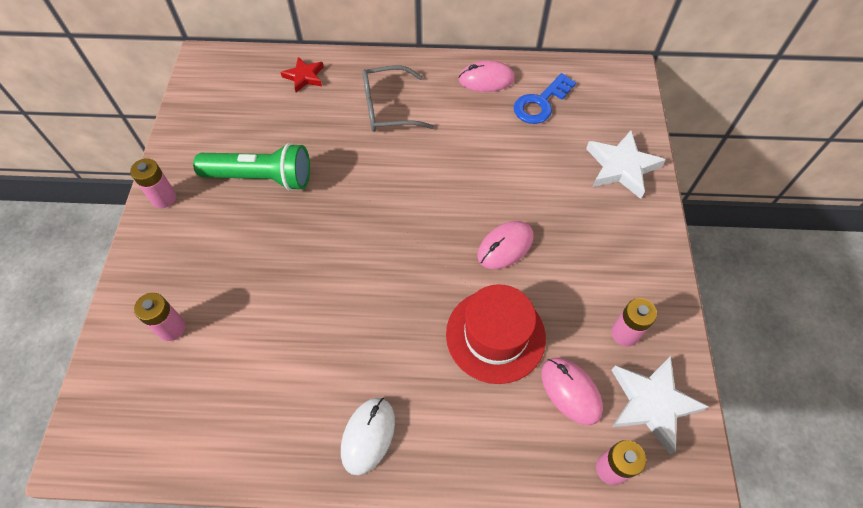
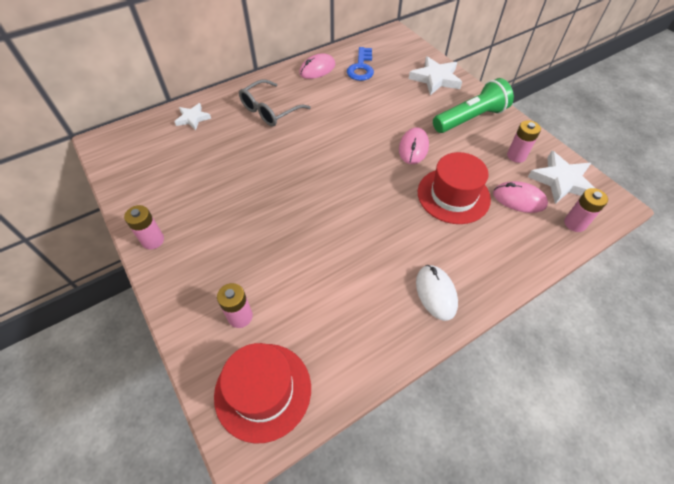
camera: 35 degrees left, 5 degrees down
green flashlight [193,143,310,191] -> green flashlight moved to [433,78,514,133]
red star [280,57,324,93] -> white star [174,103,211,130]
none -> red hat [214,343,311,444]

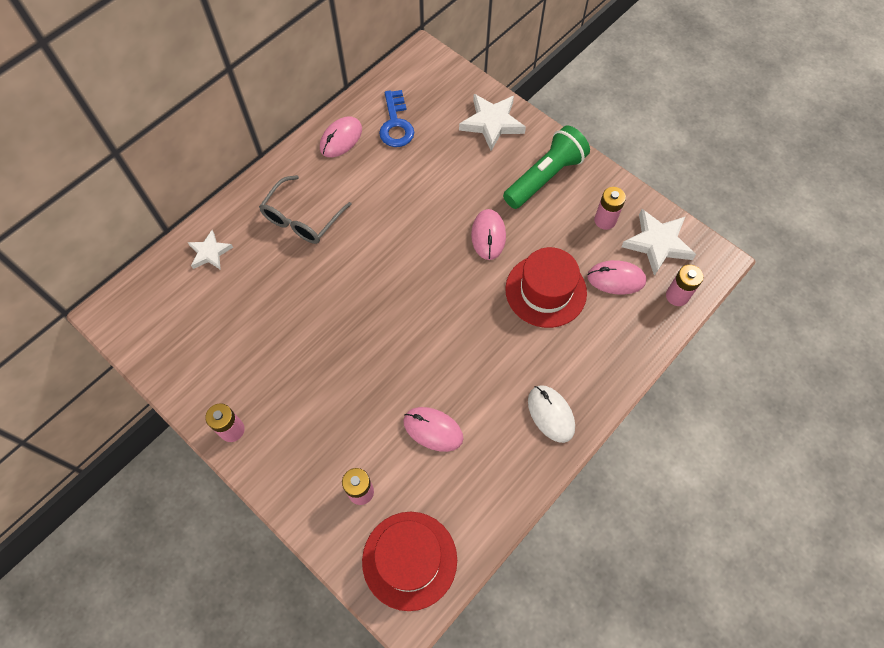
camera: 15 degrees left, 10 degrees up
none -> pink mouse [403,407,464,452]

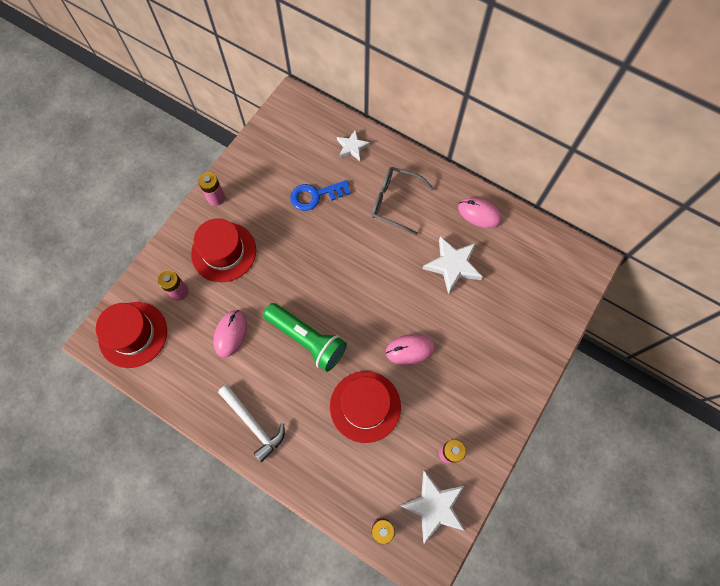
camera: 80 degrees right, 5 degrees up
blue key [379,90,414,147] -> blue key moved to [290,180,351,211]
white star [459,94,526,151] -> white star moved to [423,236,483,294]
green flashlight [503,125,590,209] -> green flashlight moved to [263,303,347,372]
white mouse [528,385,575,443] -> white hammer [218,384,285,462]
pink mouse [587,260,646,294] -> none
none -> red hat [191,218,256,282]

